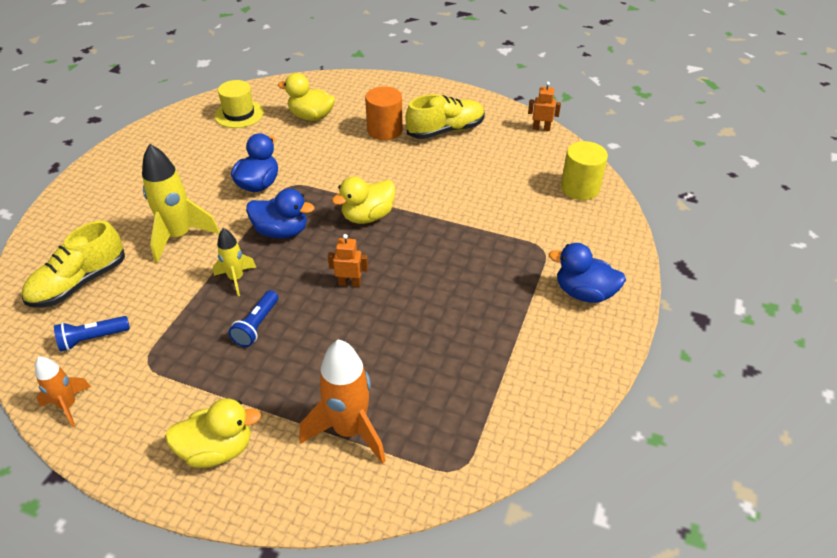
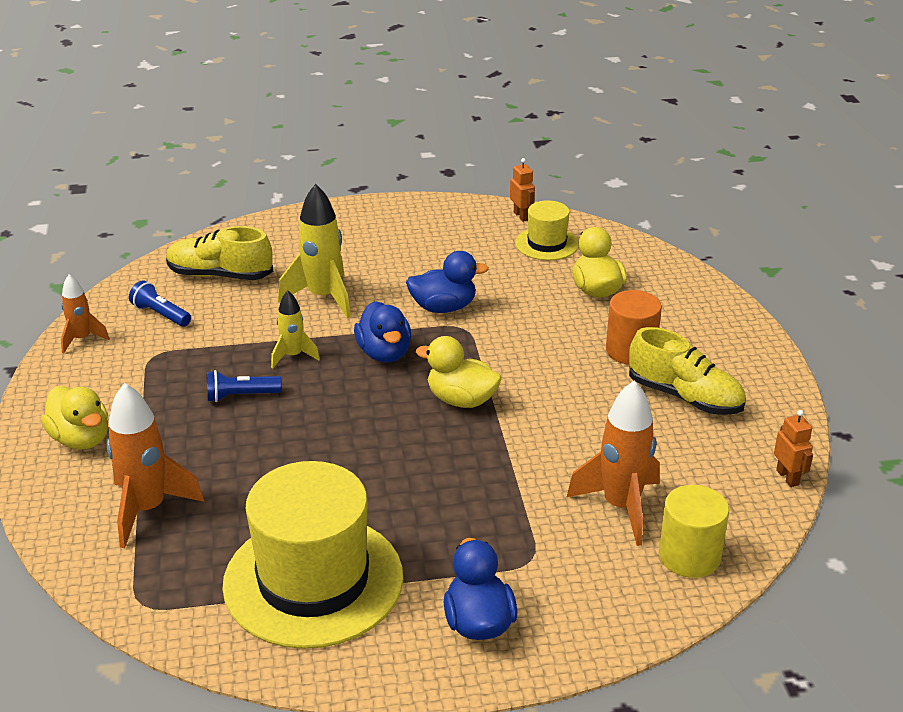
camera: 60 degrees right, 10 degrees down
orange robot [328,234,368,287] -> orange robot moved to [510,158,535,222]
none -> yellow hat [222,461,403,649]
none -> orange rocket [567,380,660,546]

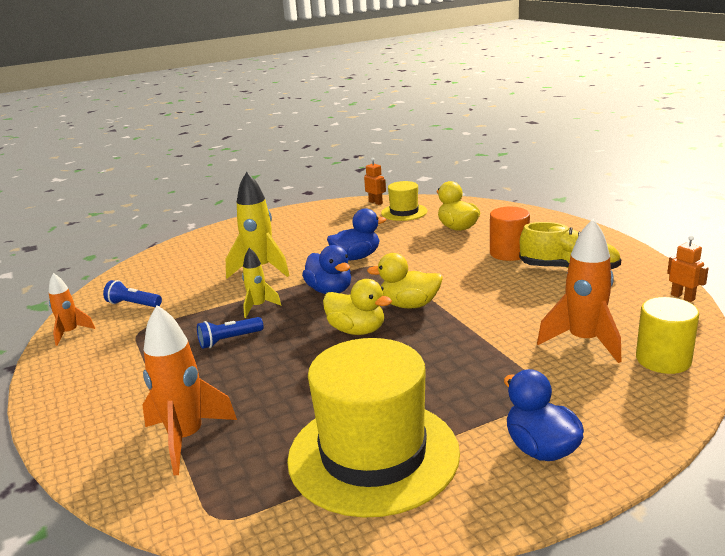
camera: 15 degrees left, 10 degrees down
yellow duck [41,386,108,450] -> yellow duck moved to [323,279,392,335]
yellow shoe [166,226,273,280] -> none

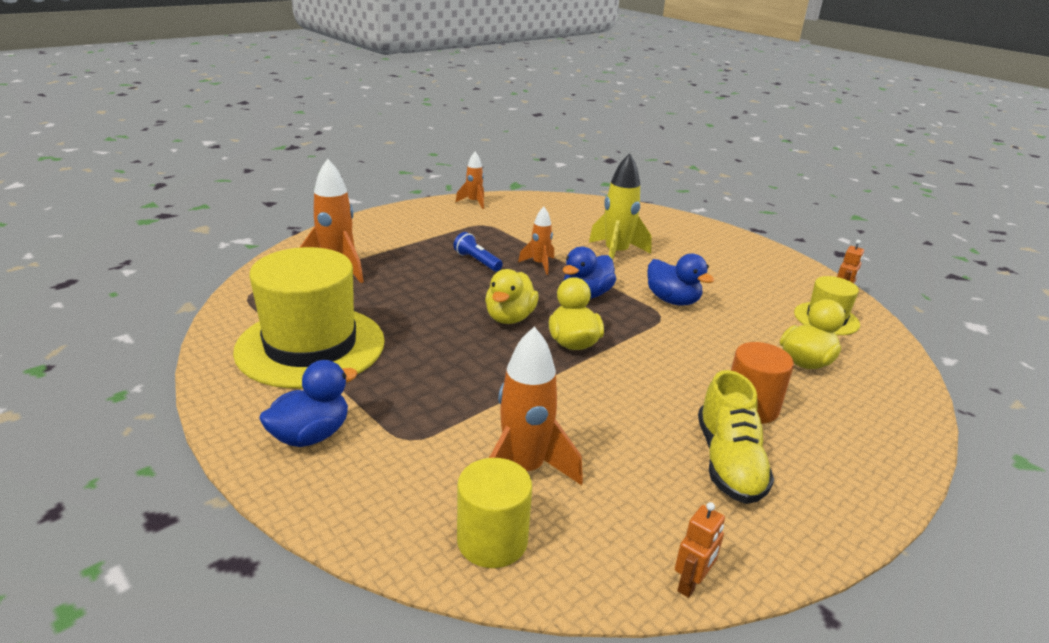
camera: 70 degrees right, 5 degrees up
blue flashlight [103,280,162,307] -> none
yellow rocket [242,248,281,318] -> orange rocket [518,207,554,275]

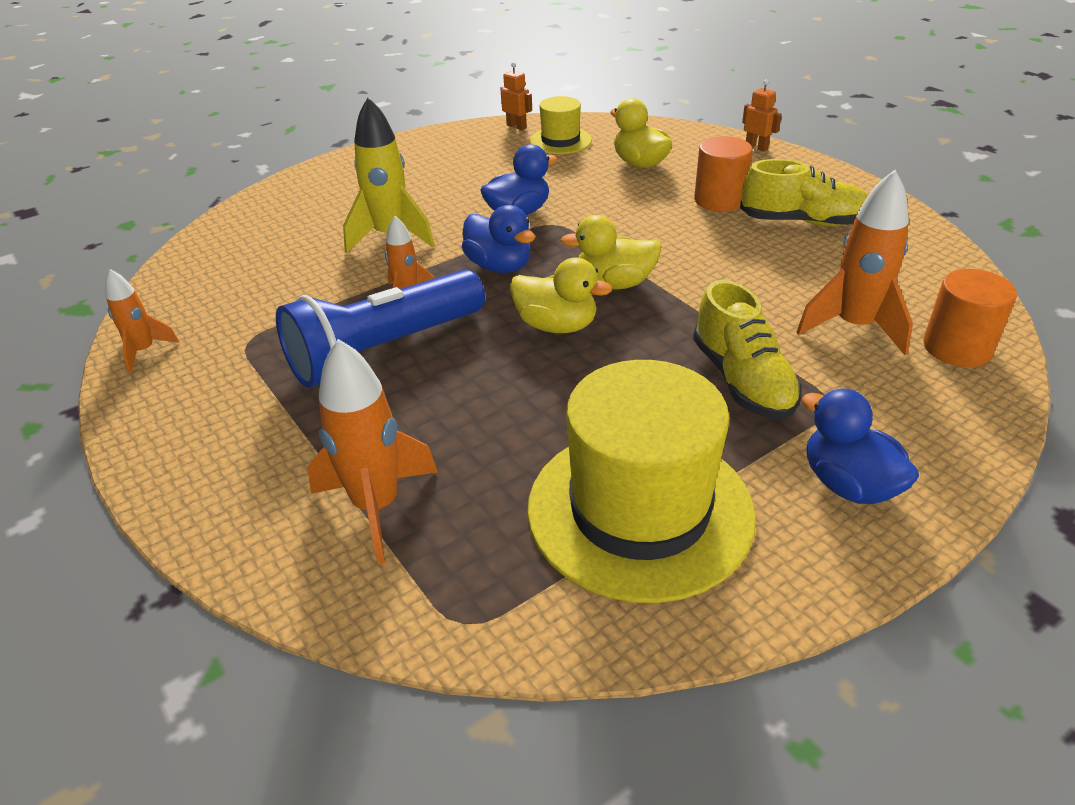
camera: 80 degrees left, 10 degrees up
blue flashlight [453,232,503,271] -> blue flashlight [276,269,485,388], size x2.29
yellow cylinder [457,458,532,568] -> orange cylinder [924,269,1017,367]
orange robot [675,502,725,598] -> orange robot moved to [742,80,782,152]
none -> yellow shoe [693,280,802,419]

